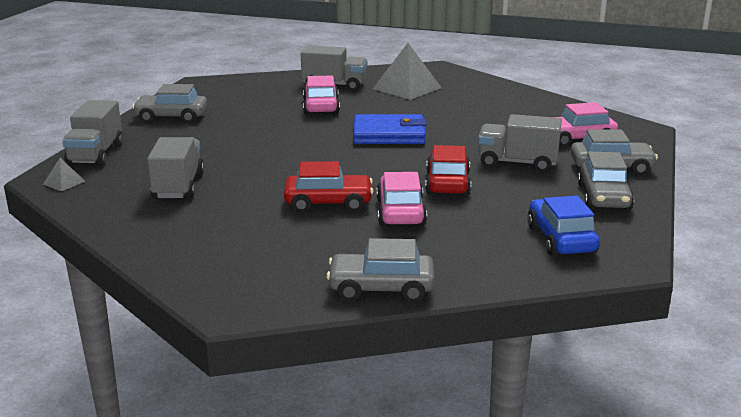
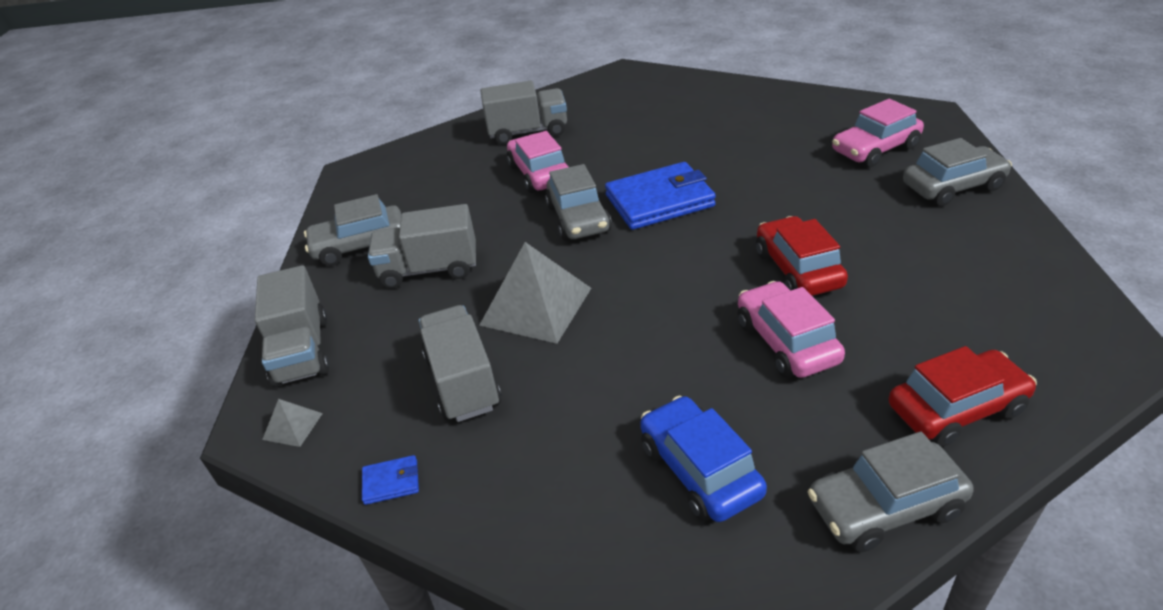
camera: 15 degrees left, 15 degrees up
red car [284,161,373,212] -> red car moved to [888,346,1037,447]
grey pyramid [373,43,442,100] -> grey pyramid moved to [479,242,591,344]
grey truck [478,114,562,172] -> grey truck moved to [368,204,476,289]
blue car [527,196,599,256] -> blue car moved to [640,396,767,522]
grey car [577,151,634,210] -> grey car moved to [545,164,612,241]
none -> blue wallet [362,455,419,505]

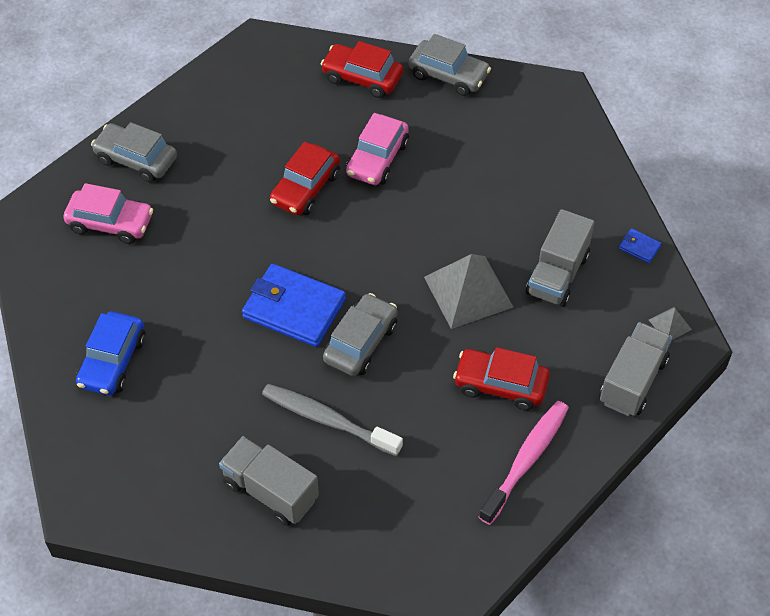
camera: 140 degrees left, 15 degrees up
grey car [304,194,401,266] -> pink toothbrush [479,401,569,525]
grey truck [368,204,476,289] -> red car [453,347,550,411]
pink car [507,131,570,193] -> grey toothbrush [262,384,403,456]
blue car [640,396,767,522] -> blue car moved to [76,312,146,395]

